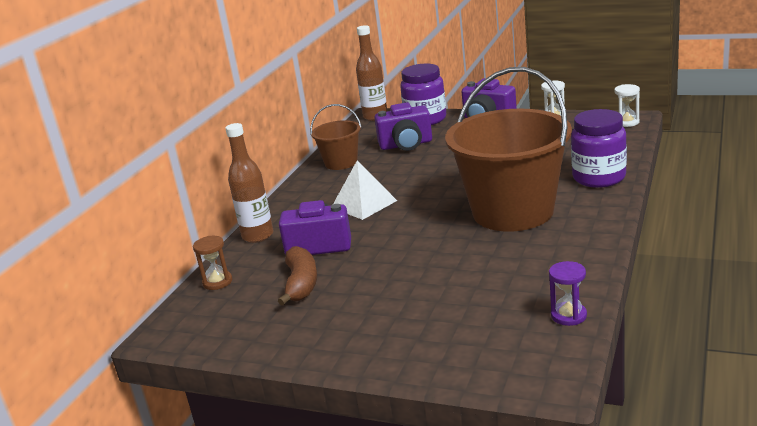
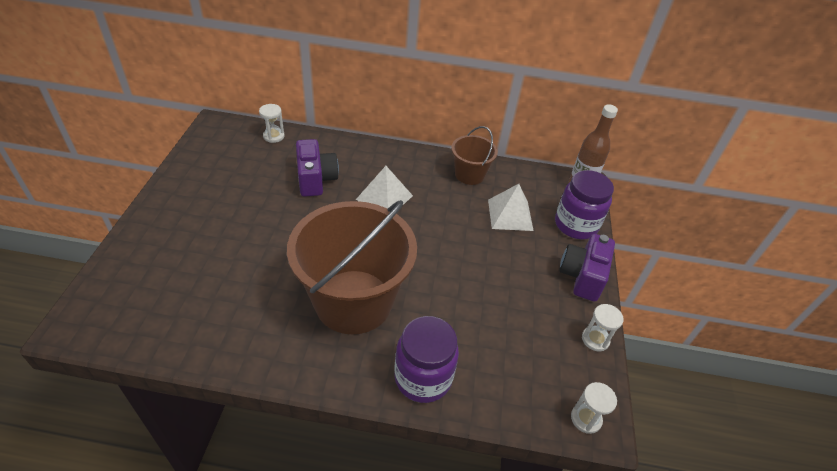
camera: 70 degrees right, 20 degrees up
brown hourglass [193,236,232,290] -> white hourglass [259,104,285,143]
brown bottle [225,123,274,243] -> none
brown banana [278,246,317,306] -> none
purple camera [375,102,432,151] -> white pyramid [488,184,534,231]
purple hourglass [549,261,587,326] -> none

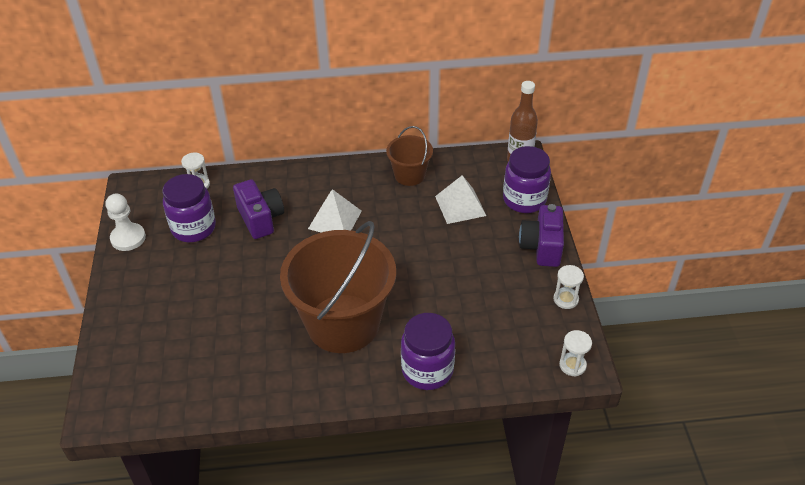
camera: 10 degrees left, 0 degrees up
none -> white pawn [105,194,146,251]
none -> purple jar [162,174,216,242]

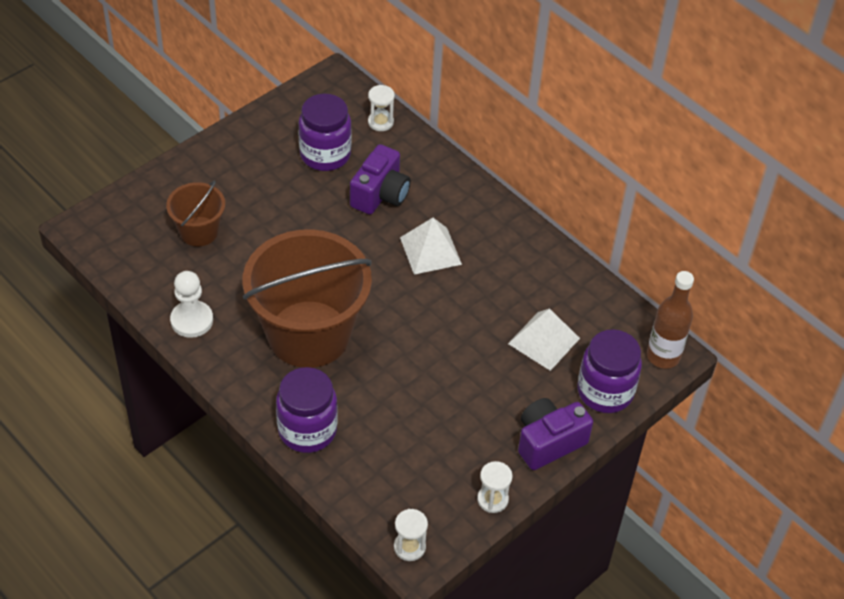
camera: 50 degrees right, 5 degrees up
white pawn [105,194,146,251] -> white pawn moved to [170,271,213,338]
brown bucket [386,126,433,186] -> brown bucket moved to [166,181,225,246]

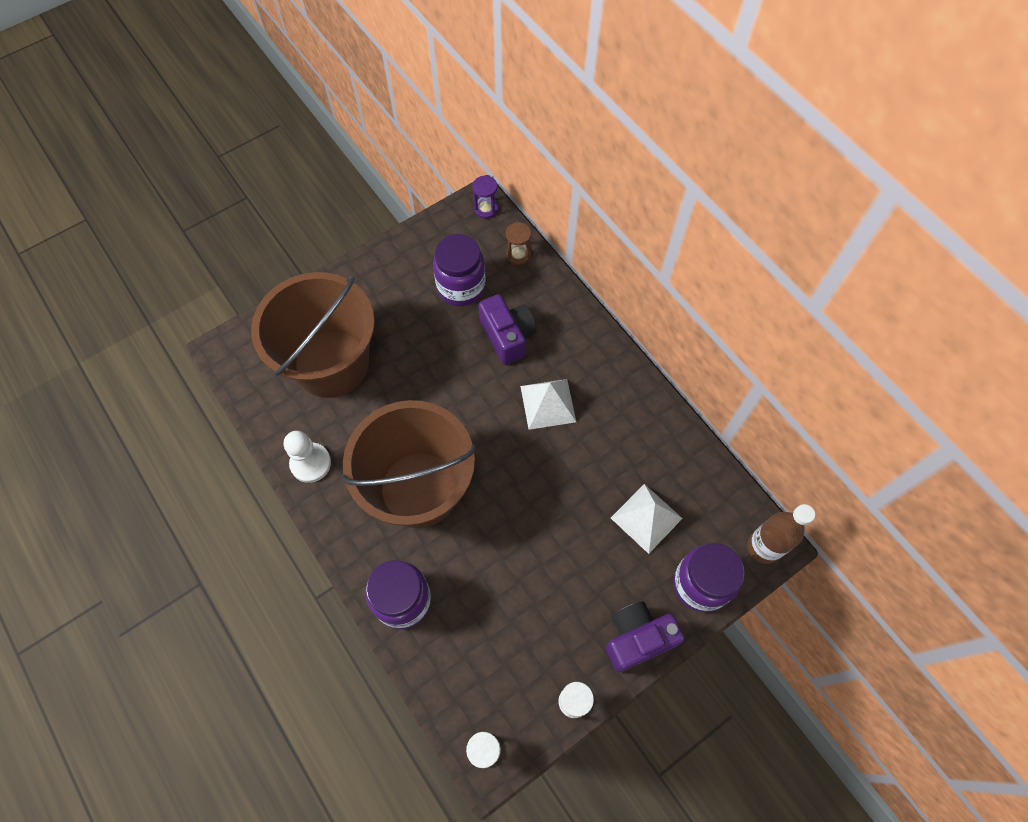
camera: 10 degrees right, 15 degrees up
brown bucket [166,181,225,246] -> brown bucket [251,272,375,398], size x2.04
purple camera [350,144,411,215] -> purple camera turned 60 degrees counterclockwise [478,294,537,365]
white hourglass [368,85,395,131] -> brown hourglass [506,222,531,265]
none -> purple hourglass [472,176,498,219]

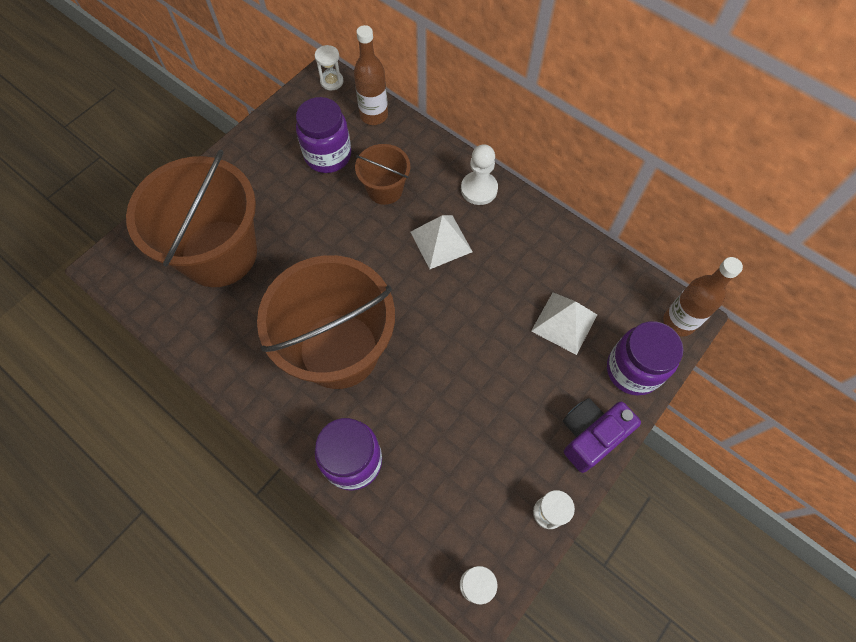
camera: 15 degrees left, 0 degrees up
white pawn [284,431,331,483] -> white pawn moved to [461,144,498,205]
purple hourglass [472,176,498,219] -> white hourglass [315,45,343,91]
purple camera [478,294,537,365] -> brown bucket [355,144,410,205]
brown hourglass [506,222,531,265] -> brown bottle [354,25,388,125]

